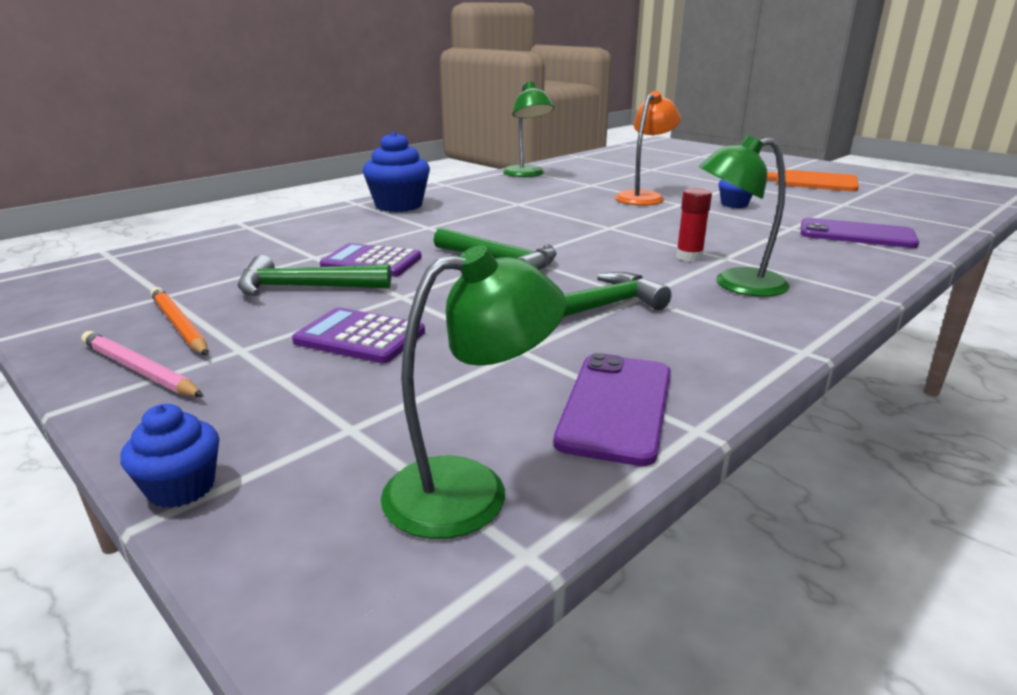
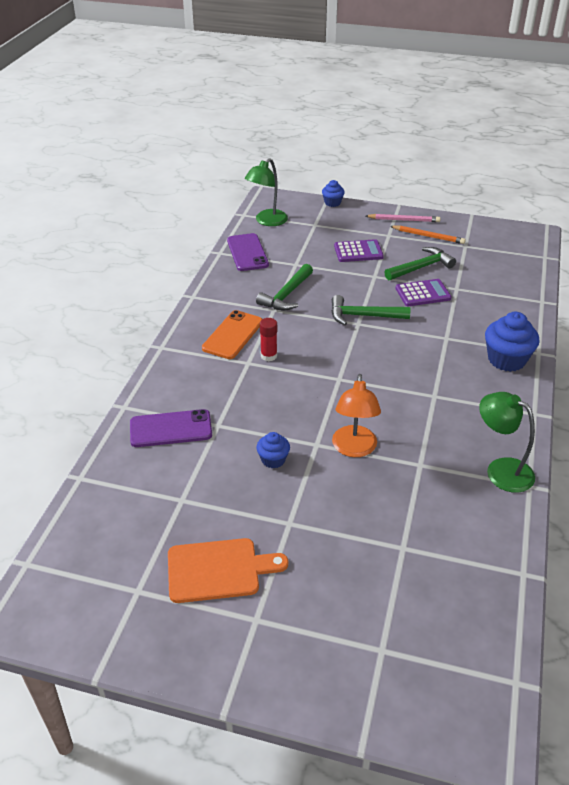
camera: 150 degrees right, 15 degrees up
green lamp [699,136,790,297] -> orange phone [202,310,262,359]

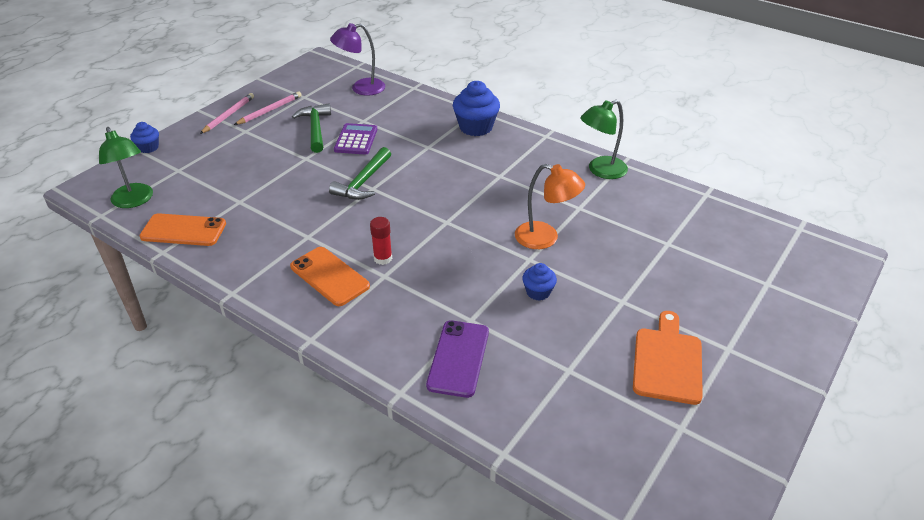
camera: 70 degrees left, 0 degrees up
purple phone [227,233,269,271] -> orange phone [139,213,226,246]
green hammer [256,264,313,310] -> none
purple calculator [334,239,384,262] -> none
orange pencil [390,225,465,244] -> pink pencil [234,92,302,125]
none -> purple lamp [330,23,385,96]

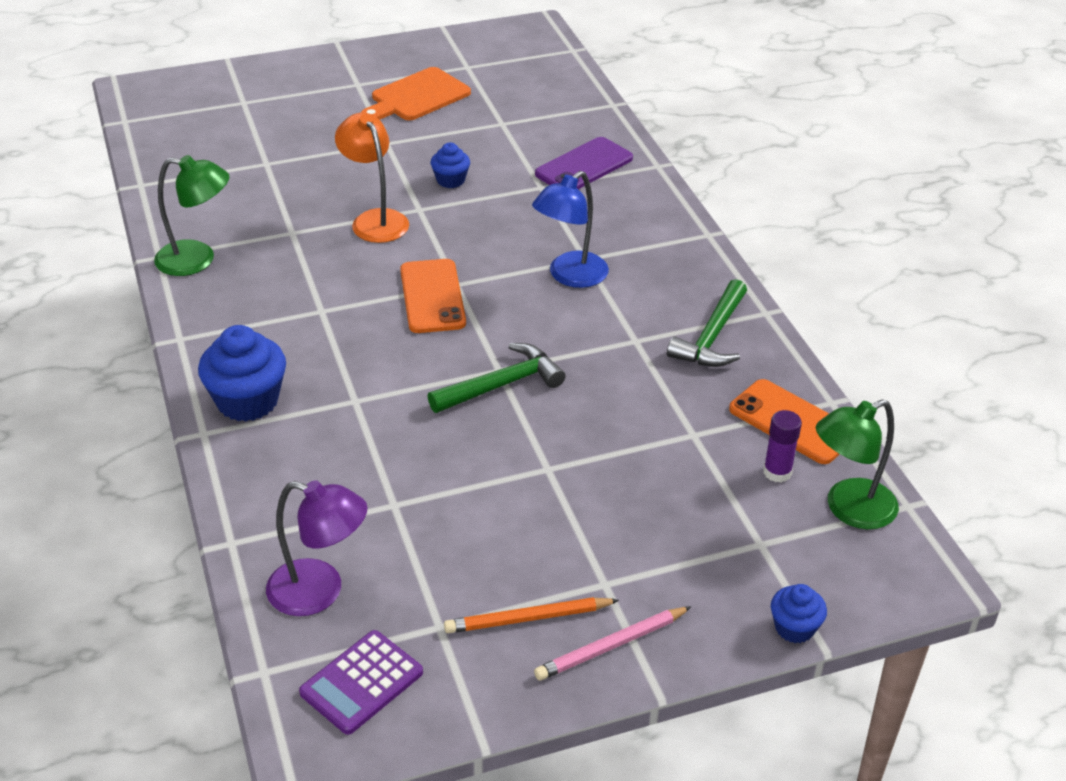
camera: 145 degrees left, 0 degrees up
green lamp [99,127,153,208] -> green lamp turned 120 degrees counterclockwise [816,399,899,529]
pink pencil [234,92,302,125] -> orange pencil [444,597,619,633]
orange phone [290,247,370,306] -> orange phone moved to [400,259,466,333]
green hammer [292,104,331,153] -> green hammer moved to [667,279,747,367]
purple calculator [334,123,377,155] -> purple calculator moved to [299,630,423,735]
red glue stick [370,217,392,265] -> blue lamp [532,171,609,288]
none -> purple glue stick [763,410,802,483]

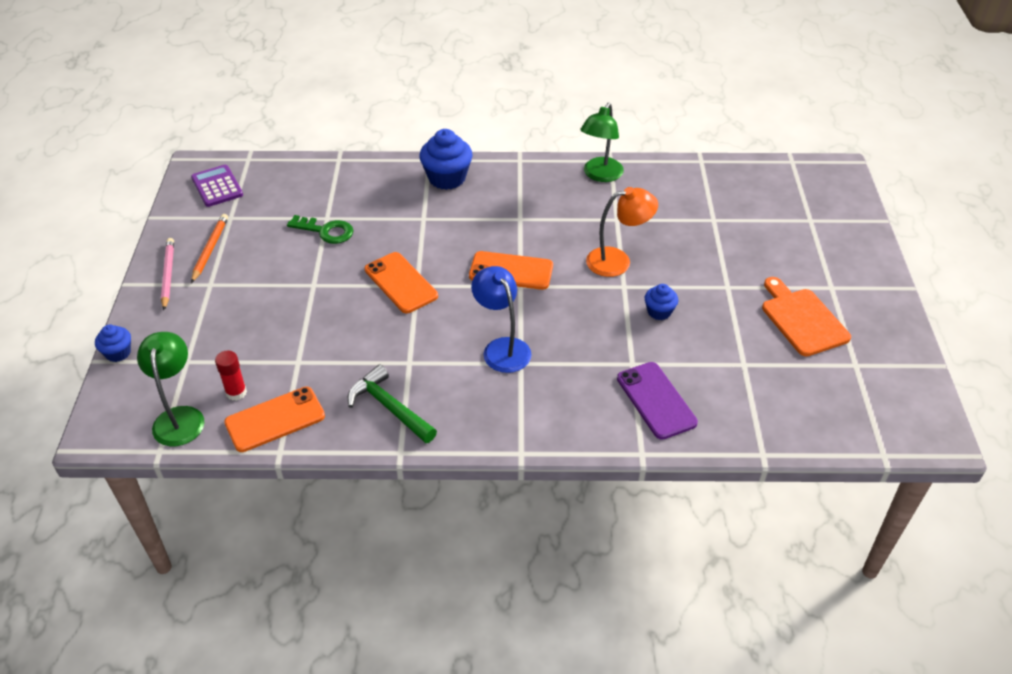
camera: 110 degrees right, 5 degrees up
purple lamp [266,480,367,616] -> none
green hammer [427,343,566,413] -> orange phone [365,252,438,313]
purple glue stick [763,410,802,483] -> red glue stick [215,350,247,401]
none -> green key [287,215,353,244]

